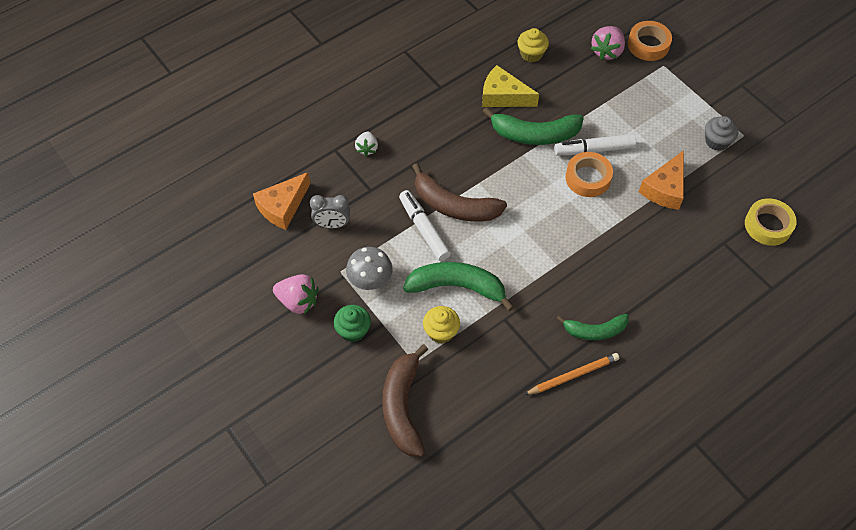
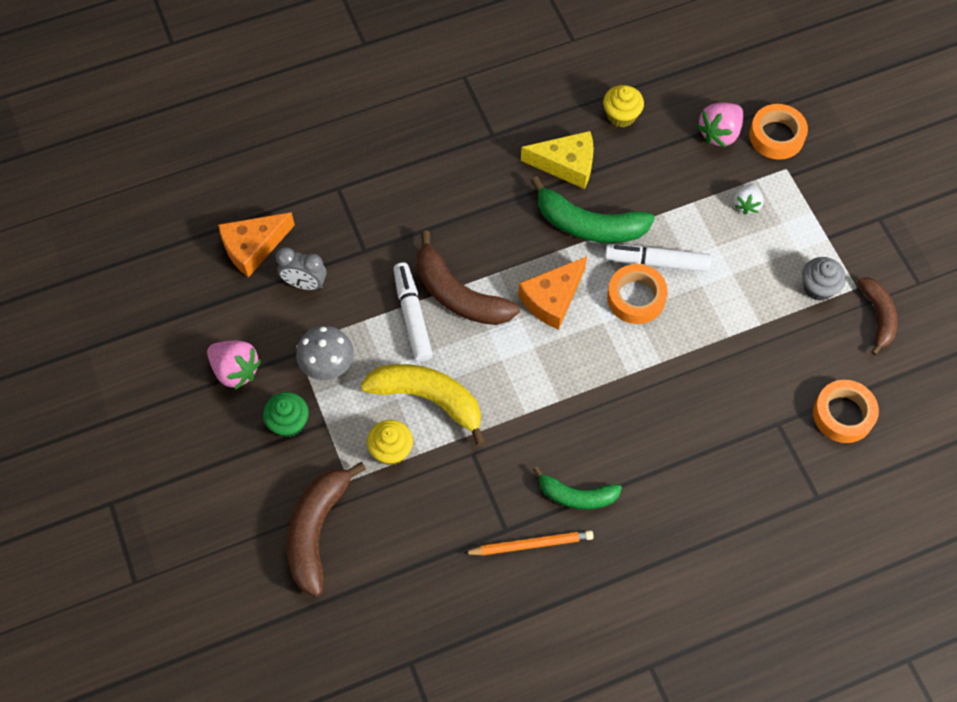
camera: 15 degrees right, 5 degrees up
white strawberry [355,132,378,156] -> white strawberry moved to [734,183,764,214]
green banana [403,262,514,311] -> yellow banana [361,364,486,446]
yellow cheese [482,65,539,107] -> yellow cheese turned 150 degrees clockwise [521,131,594,189]
orange cheese [639,150,684,210] -> orange cheese moved to [518,256,587,330]
yellow tape [745,198,797,246] -> orange tape [813,380,879,443]
none -> brown banana [857,278,898,355]

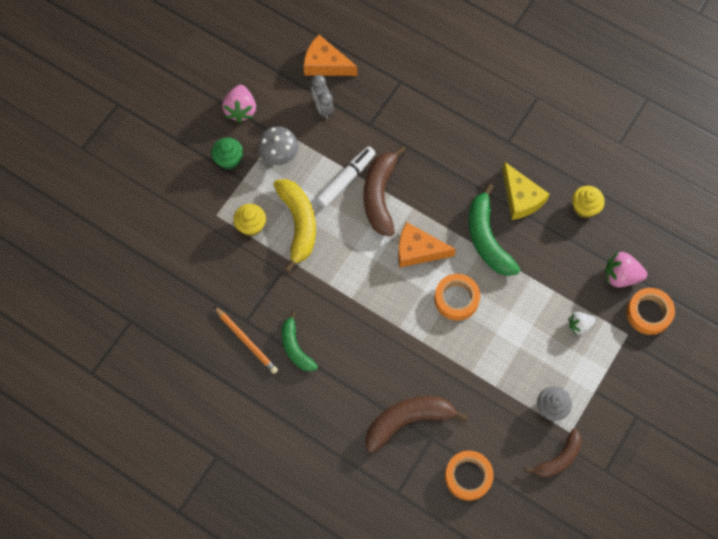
camera: 55 degrees right, 5 degrees up
brown banana [287,462,366,597] -> brown banana moved to [365,396,468,453]
white marker [605,244,711,272] -> none

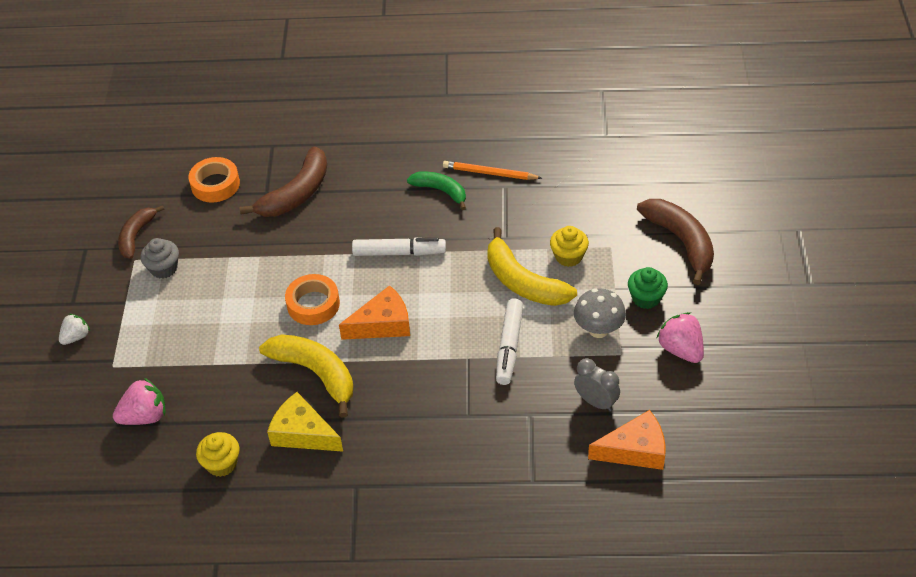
camera: 150 degrees right, 20 degrees down
brown banana [363,146,406,236] -> brown banana moved to [637,199,714,285]
green banana [469,183,520,276] -> yellow banana [259,335,353,418]
white strawberry [569,312,596,335] -> white strawberry moved to [59,314,90,345]
orange tape [626,288,675,335] -> none
none -> white marker [352,238,446,256]

